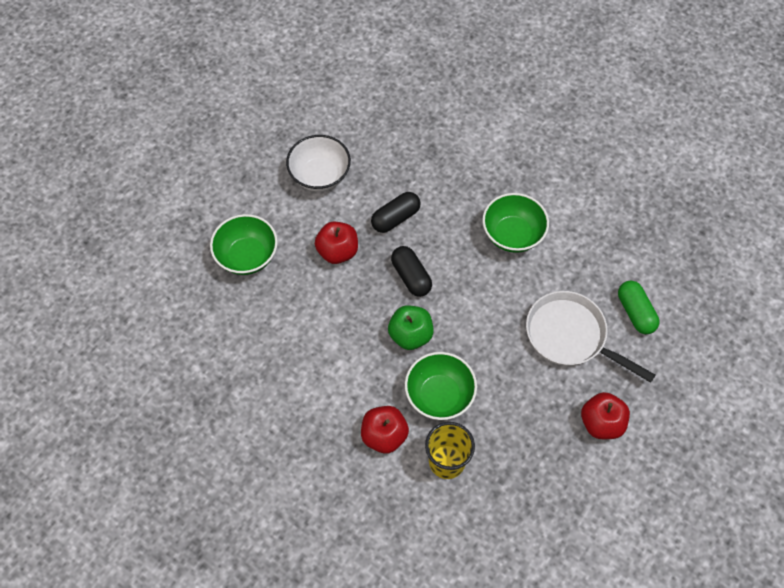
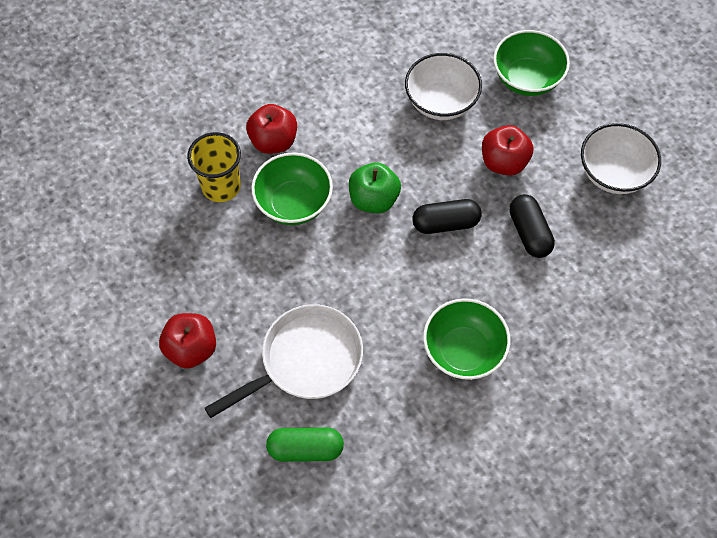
camera: 110 degrees right, 0 degrees up
none -> white bowl [405,53,482,120]

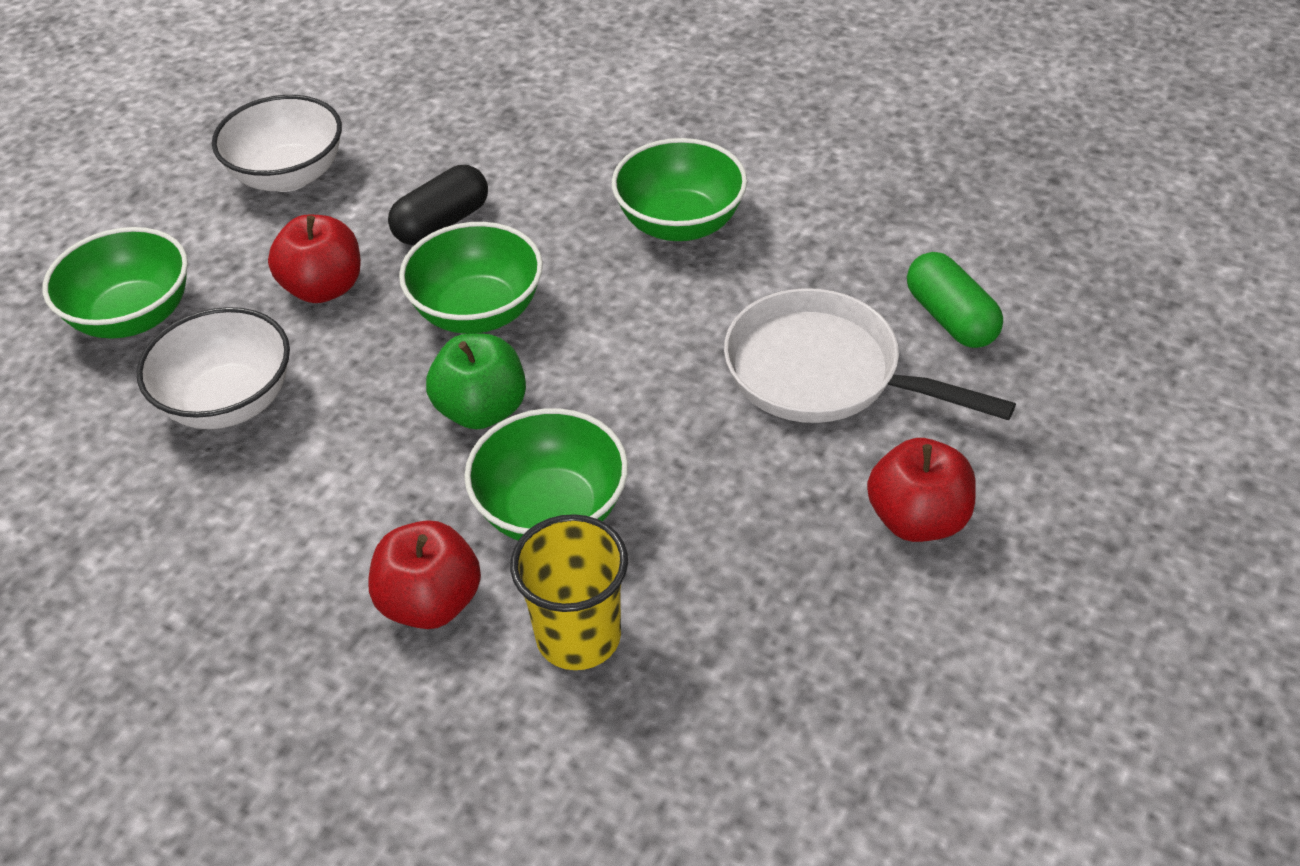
camera: 115 degrees left, 15 degrees down
black capsule [412,199,482,234] -> green bowl [399,222,543,334]

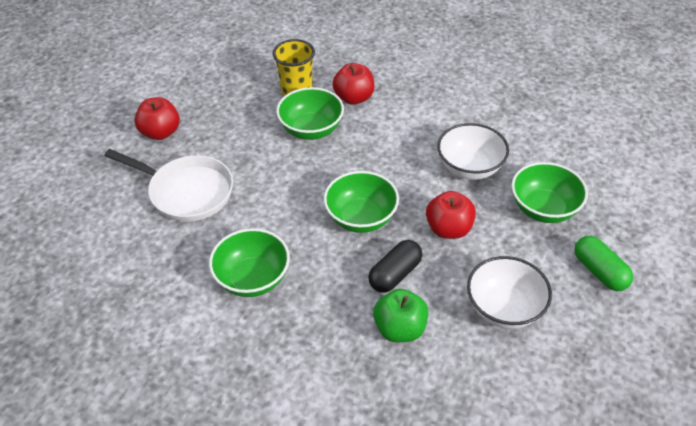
camera: 175 degrees right, 0 degrees up
green apple [426,333,526,429] -> green apple moved to [373,289,429,342]
green capsule [907,252,1003,348] -> green capsule moved to [575,236,633,291]

